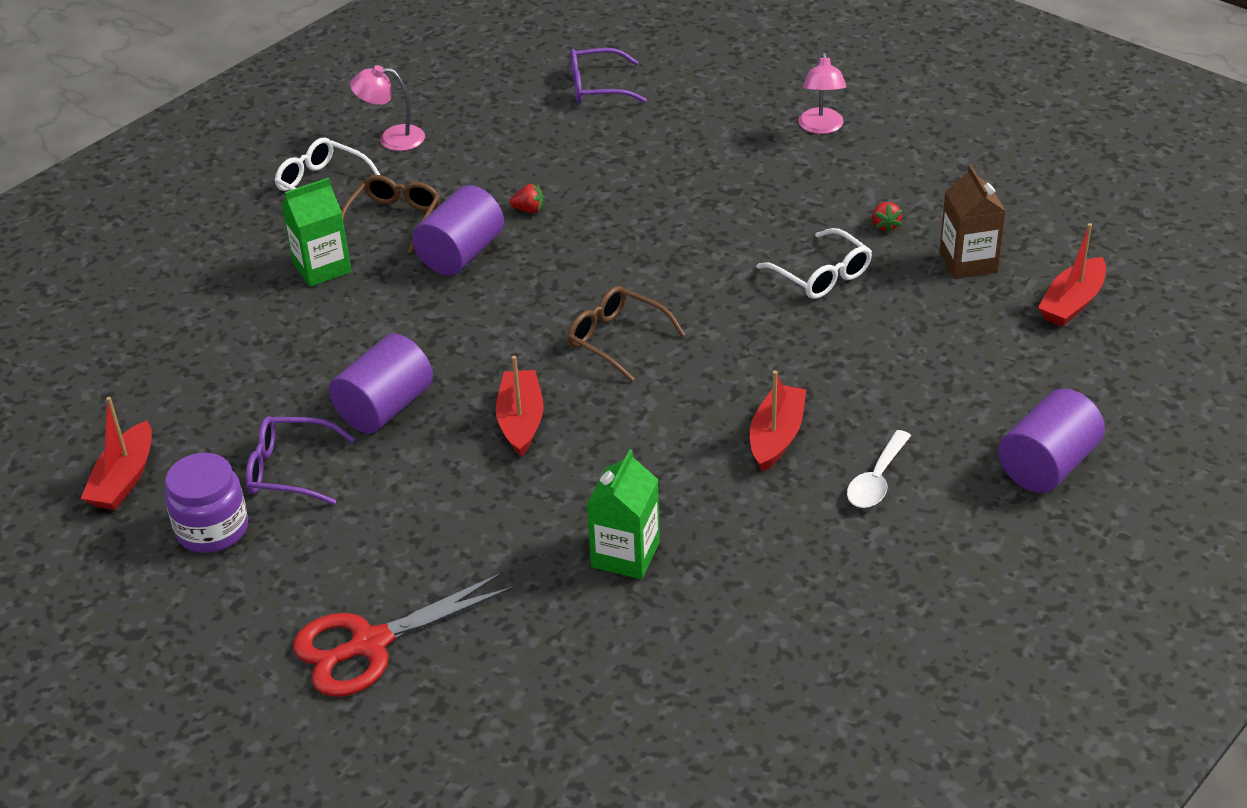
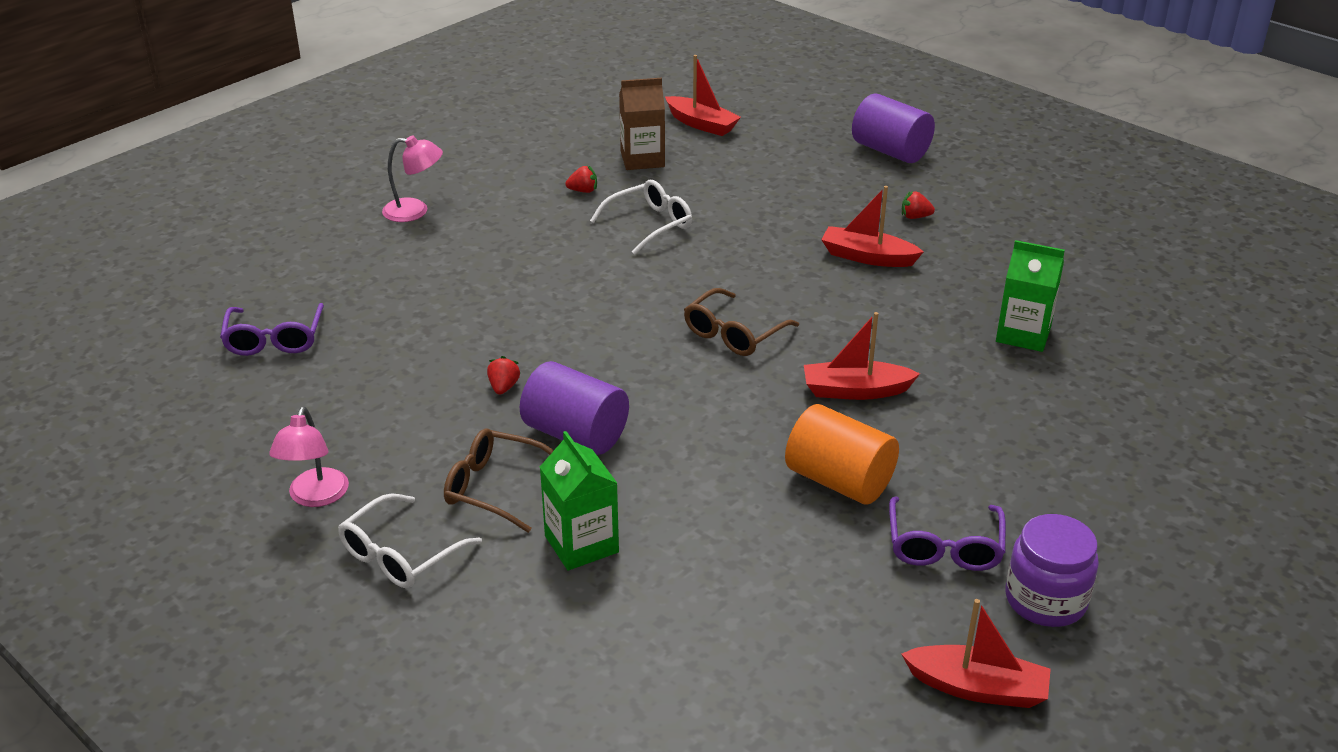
camera: 90 degrees left, 5 degrees down
red scissors [293,572,514,697] -> none
purple cylinder [329,334,433,434] -> orange cylinder [785,404,899,505]
white spoon [847,430,911,508] -> red strawberry [902,191,935,219]

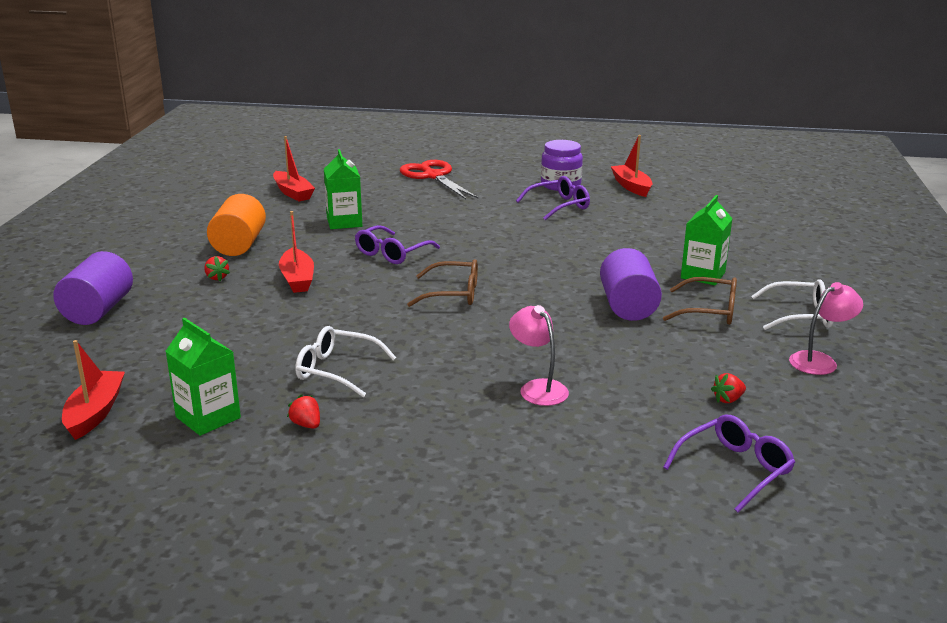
camera: 125 degrees left, 10 degrees down
pink lamp [382,136,443,222] -> pink lamp moved to [509,305,569,406]
brown glasses [444,428,553,533] -> brown glasses turned 60 degrees counterclockwise [663,277,737,325]
red strawberry [487,356,520,394] -> red strawberry moved to [711,373,746,403]
brown carton [619,78,665,170] -> green carton [166,318,241,436]
orange cylinder [785,404,899,505] -> orange cylinder moved to [207,194,266,256]
red boat [804,312,920,400] -> red boat moved to [273,136,315,202]
none -> purple glasses [355,225,440,264]
none -> red scissors [400,160,478,199]

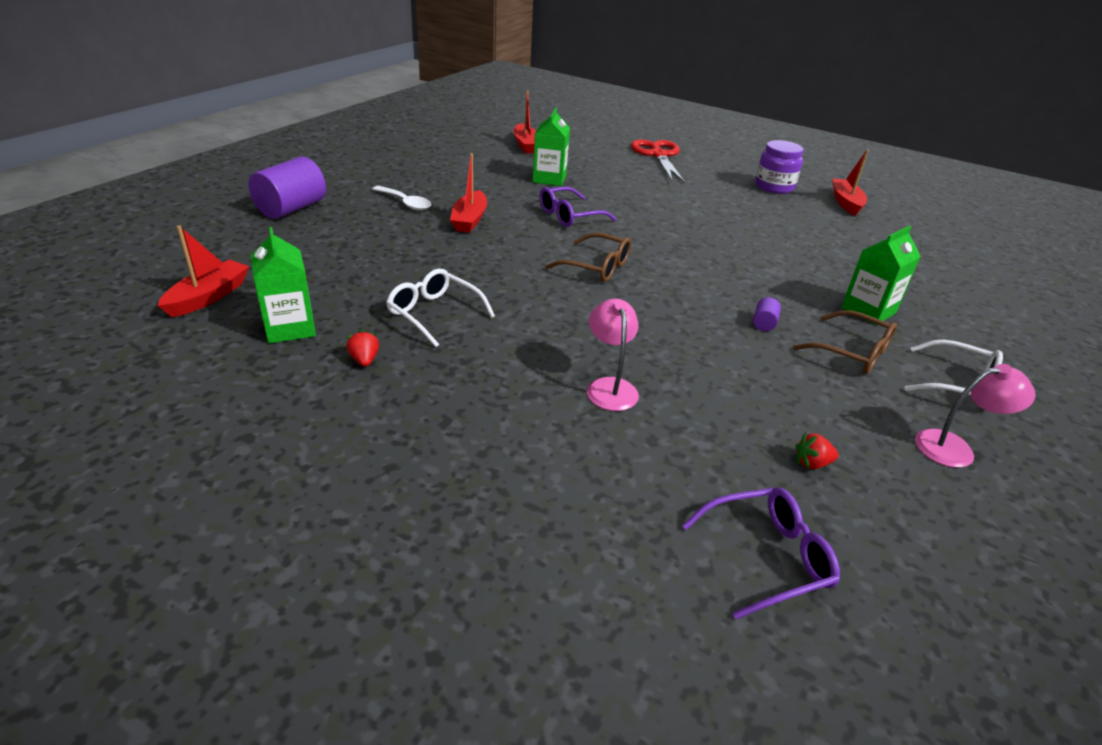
camera: 20 degrees right, 10 degrees up
red strawberry [204,256,230,281] -> white spoon [372,186,431,210]
orange cylinder [207,194,266,256] -> none
purple glasses [516,176,590,220] -> none
purple cylinder [600,248,662,321] -> purple cylinder [753,297,781,331], size x0.43

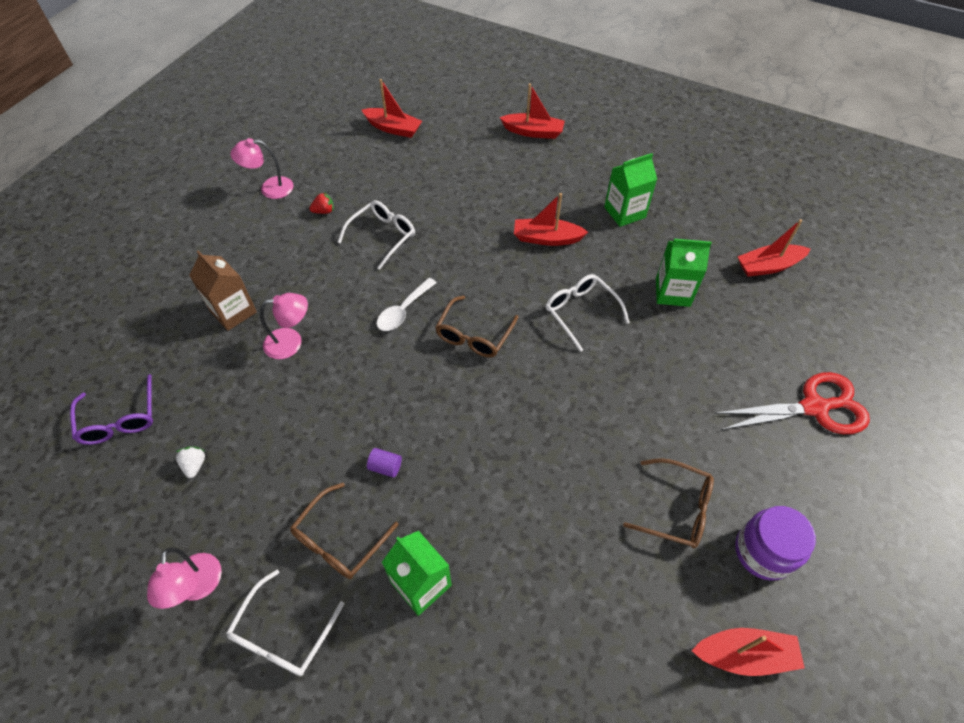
camera: 90 degrees right, 20 degrees up
purple cylinder [248,157,326,219] -> red boat [500,83,565,139]
green carton [251,227,316,343] -> green carton moved to [604,153,657,227]
white spoon [372,186,431,210] -> white spoon moved to [377,278,436,331]
purple glasses [539,187,617,227] -> white glasses [546,274,630,352]
red strawberry [796,432,839,469] -> white strawberry [176,446,205,478]
none -> brown carton [189,251,257,331]
none -> pink lamp [230,138,294,199]
none -> brown glasses [623,458,714,548]

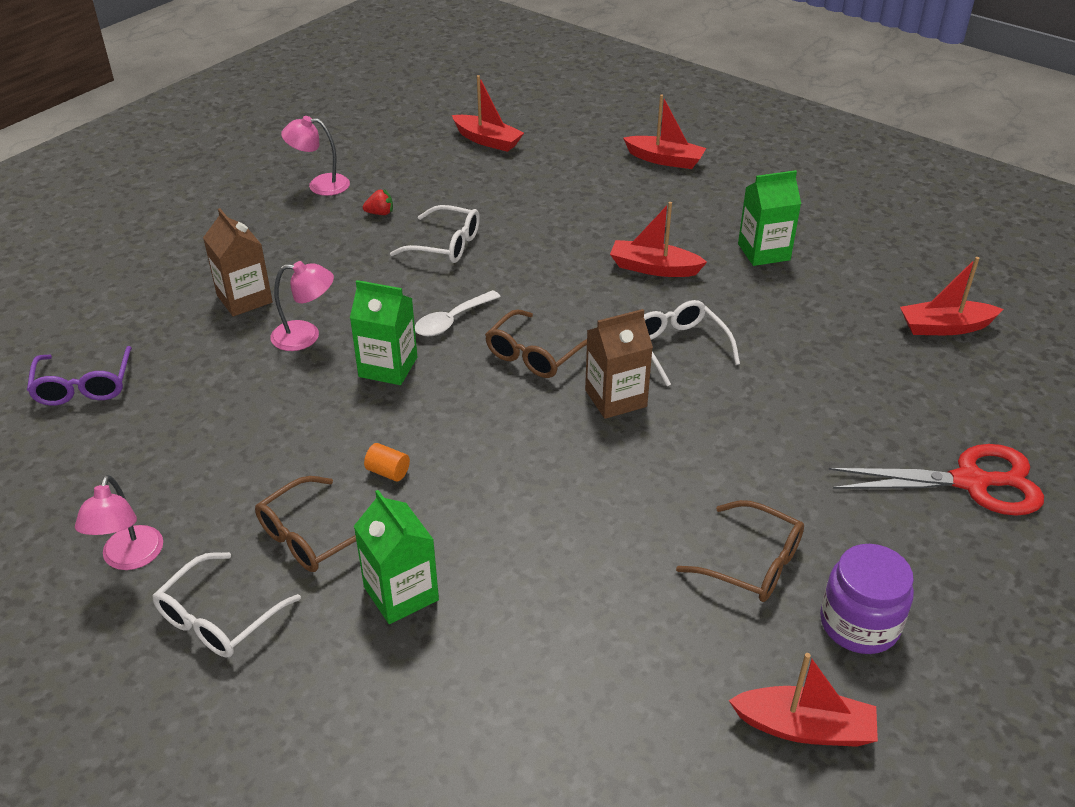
camera: 10 degrees right, 15 degrees down
white strawberry [176,446,205,478] -> none
white glasses [338,200,415,270] -> white glasses turned 60 degrees clockwise [390,205,480,263]
purple cylinder [367,448,402,478] -> orange cylinder [364,443,410,482]
green carton [656,239,712,307] -> green carton moved to [350,280,417,385]
none -> brown carton [585,309,653,419]

